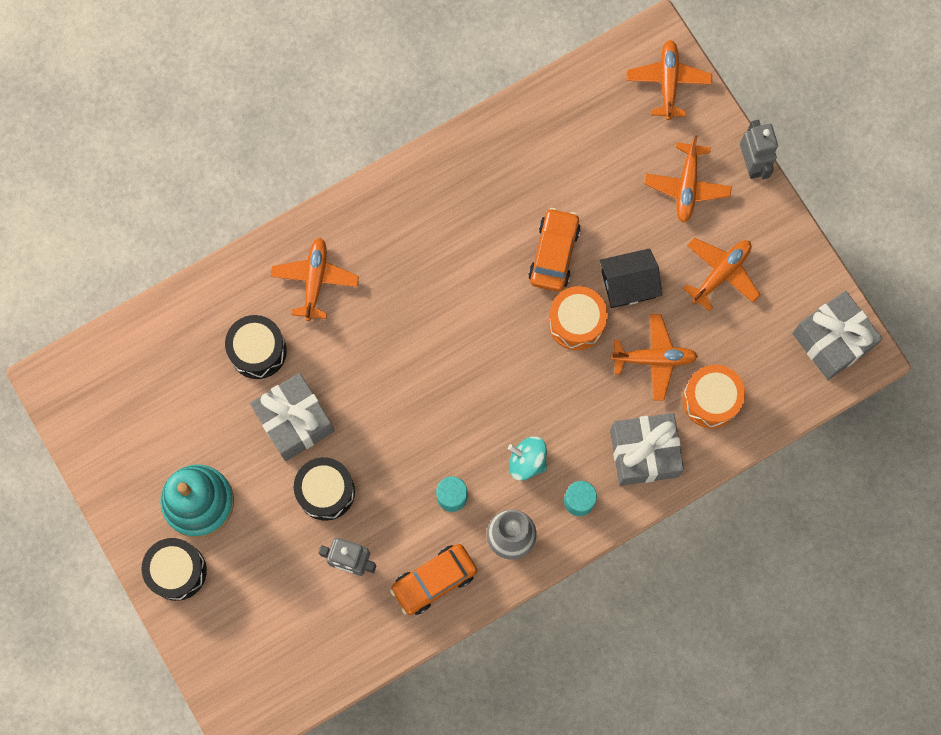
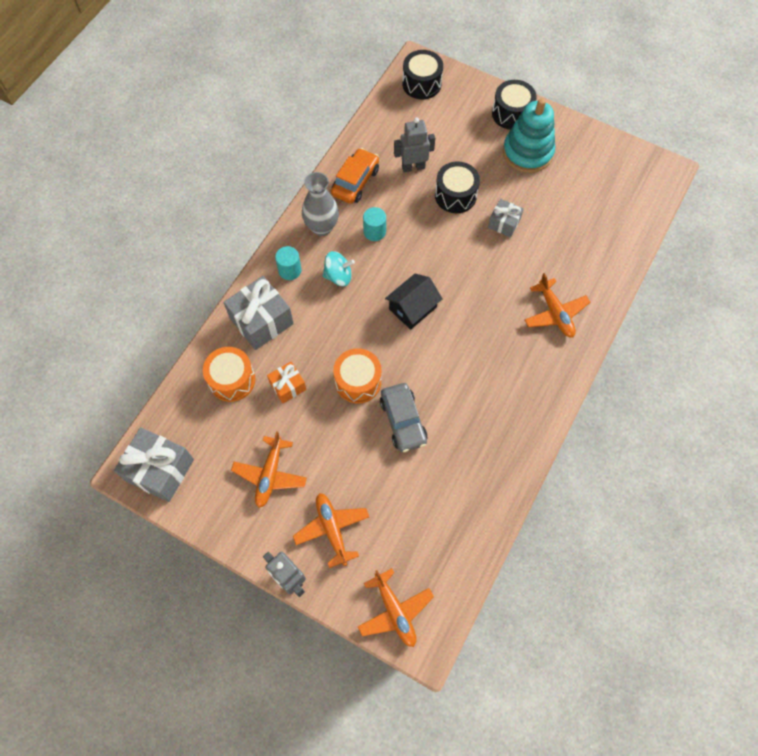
camera: 150 degrees right, 10 degrees down
black drum [225,315,287,379] -> black drum moved to [402,50,443,99]
grey gift [250,373,334,461] -> grey gift [488,199,524,238], size x0.57
orange car [528,208,581,292] -> grey car [380,383,428,452]
black house [599,248,662,308] -> black house moved to [385,274,443,330]
orange plane [611,314,698,401] -> orange gift [267,362,307,403]

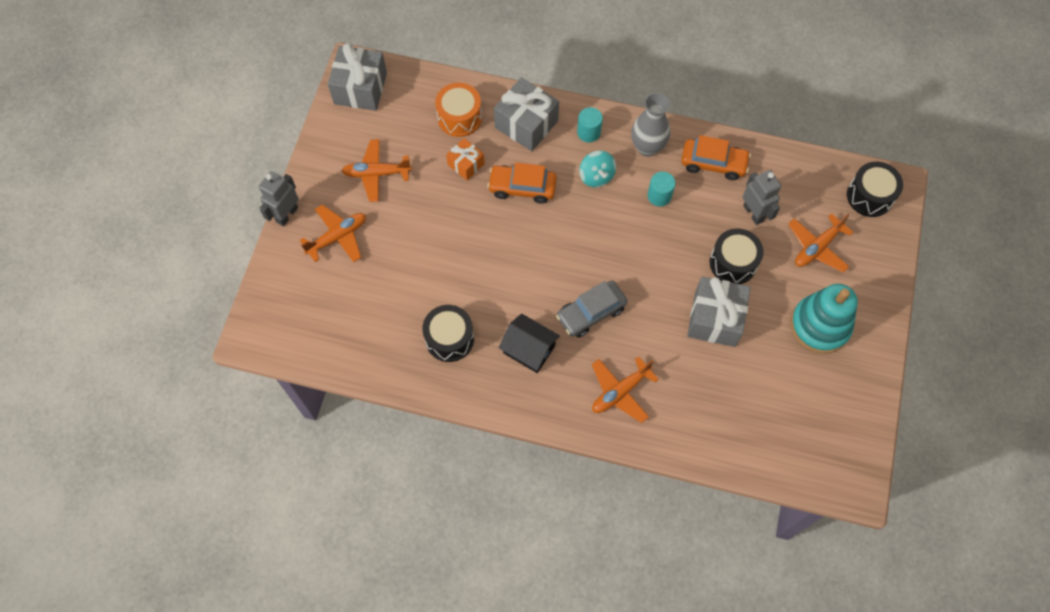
camera: 75 degrees right, 0 degrees up
orange drum [333,348,382,404] -> none
orange plane [358,568,434,647] -> orange plane moved to [788,213,854,273]
grey car [380,383,428,452] -> grey car moved to [556,281,628,338]
black house [385,274,443,330] -> black house moved to [499,313,560,373]
grey gift [488,199,524,238] -> grey gift [687,277,750,347], size x1.76
black drum [492,80,537,130] -> black drum moved to [422,305,474,362]
none -> orange car [487,163,557,204]

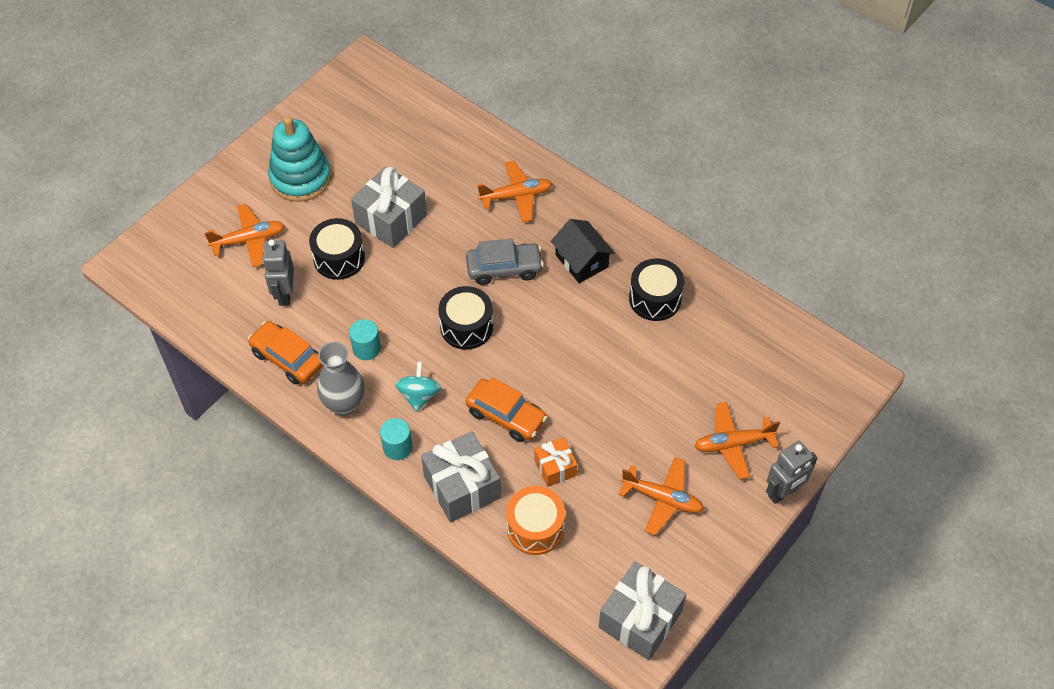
camera: 155 degrees left, 10 degrees down
black drum [847,162,903,217] -> black drum moved to [439,286,493,350]

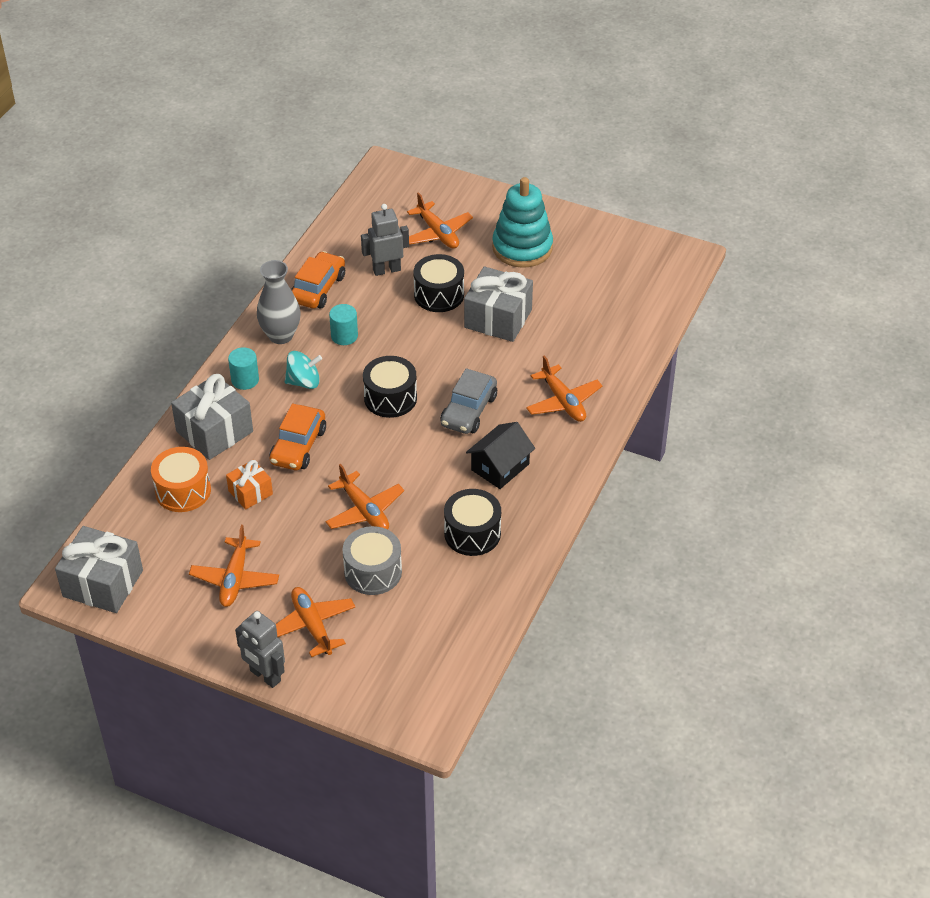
camera: 75 degrees right, 10 degrees down
grey car [466,239,544,285] -> grey car turned 45 degrees clockwise [440,368,497,434]
none -> orange plane [325,464,404,530]
none -> grey drum [343,526,402,595]

